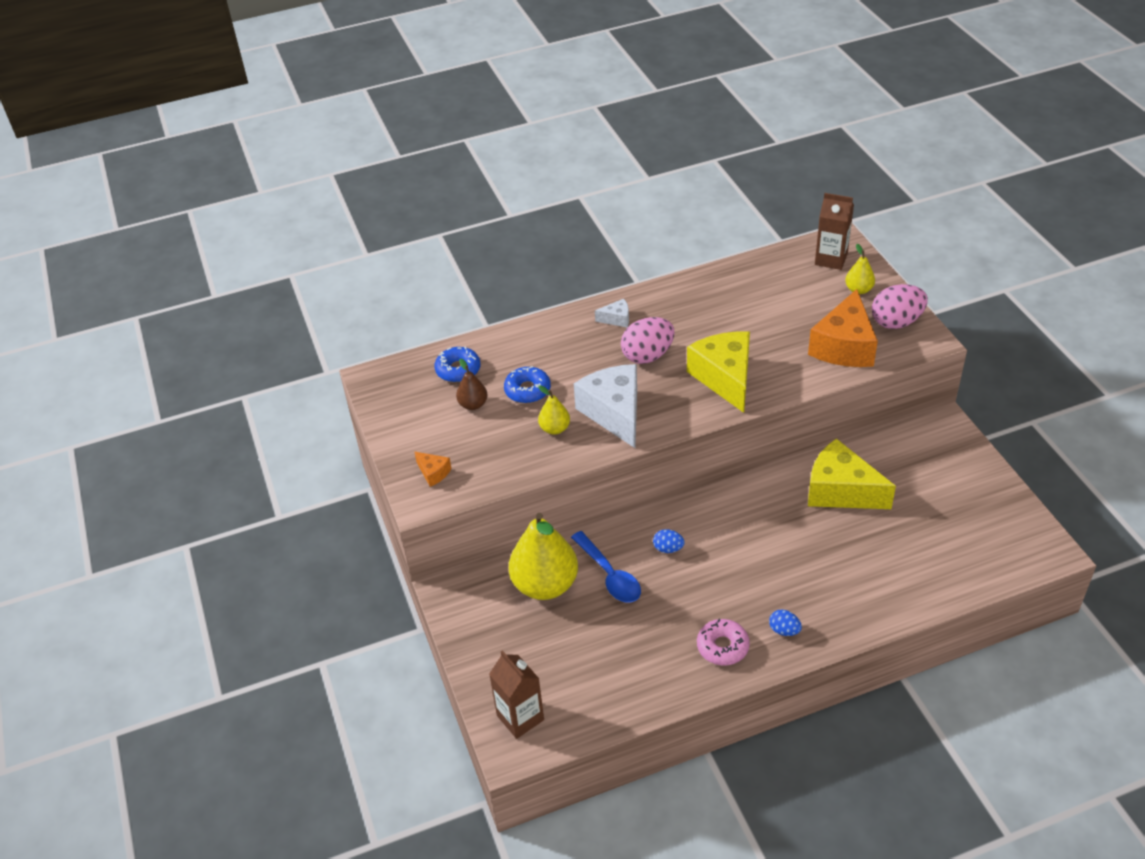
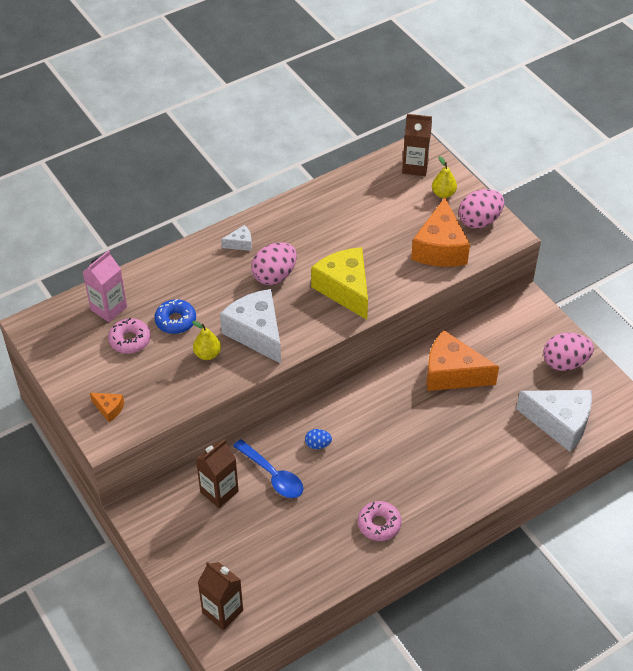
camera: 15 degrees left, 5 degrees up
blue donut [435,346,480,382] -> pink carton [83,250,127,322]
brown pear [456,359,487,410] -> pink donut [108,318,151,354]
yellow pear [509,513,578,600] -> brown carton [196,439,239,508]
blue egg [769,609,802,636] -> none
yellow cheese [808,438,896,509] -> orange cheese [426,330,499,391]
none -> white cheese [516,390,592,452]
none -> pink egg [543,333,594,371]

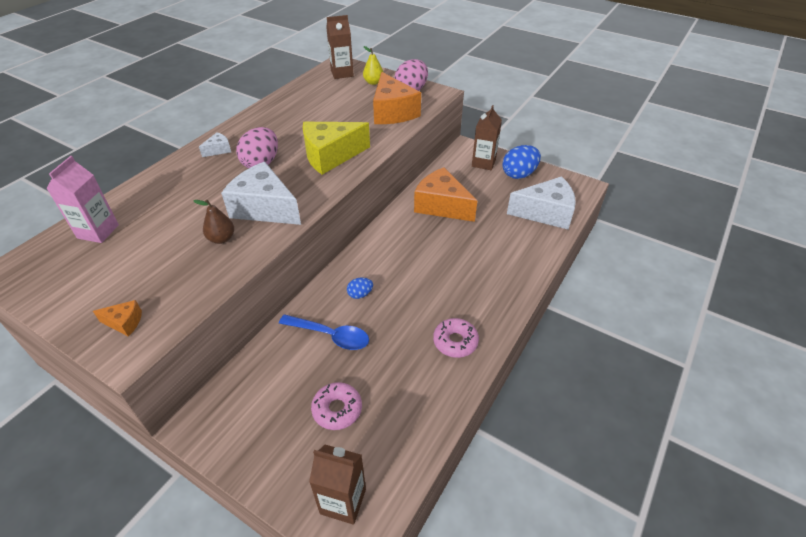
camera: 25 degrees left, 5 degrees down
pink donut [108,318,151,354] -> pink donut moved to [311,382,362,430]
blue donut [154,299,196,334] -> none
yellow pear [192,321,221,360] -> brown pear [194,200,234,244]
brown carton [196,439,239,508] -> brown carton moved to [472,105,502,170]
yellow cheese [311,247,368,320] -> yellow cheese turned 60 degrees counterclockwise [303,122,370,175]
orange cheese [426,330,499,391] -> orange cheese turned 45 degrees clockwise [414,168,477,222]
pink egg [543,333,594,371] -> blue egg [502,145,541,179]

